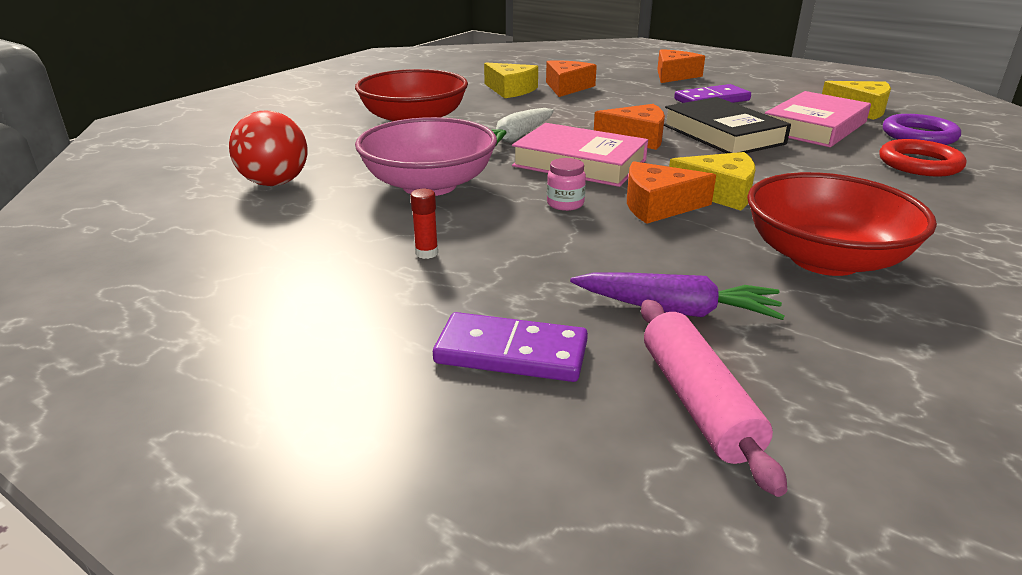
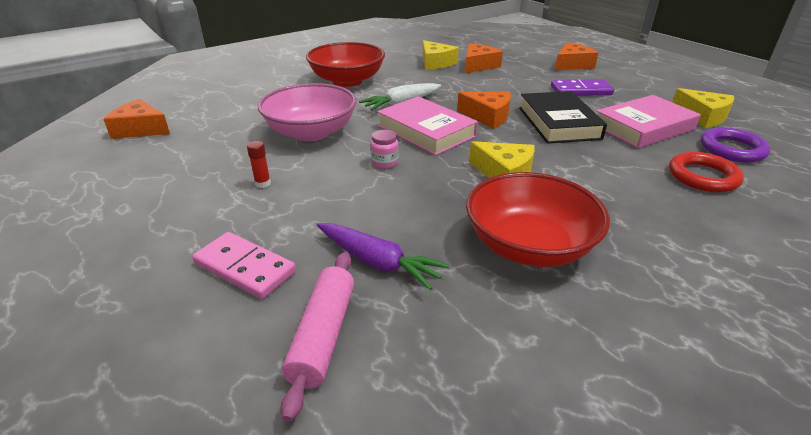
camera: 20 degrees right, 5 degrees up
red ball [229,111,308,186] -> none
purple domino [433,312,588,382] -> pink domino [192,232,296,299]
orange cheese [627,161,716,224] -> orange cheese moved to [103,99,170,139]

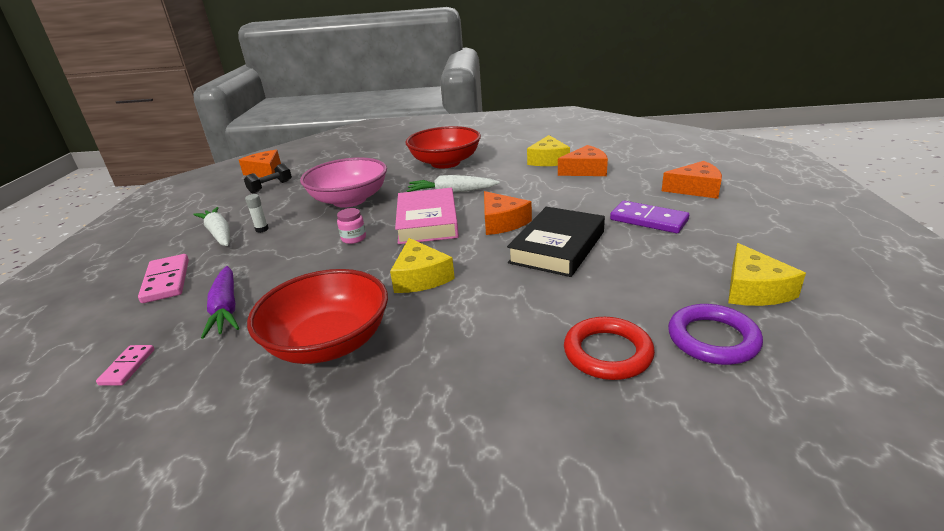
camera: 40 degrees right, 5 degrees down
red glue stick [247,141,271,188] -> white glue stick [245,194,269,233]
pink rolling pin [281,252,354,422] -> none
pink book [596,95,701,148] -> none
none -> pink domino [96,345,155,386]
none -> white carrot [193,207,230,246]
none -> black dumbbell [244,163,292,193]

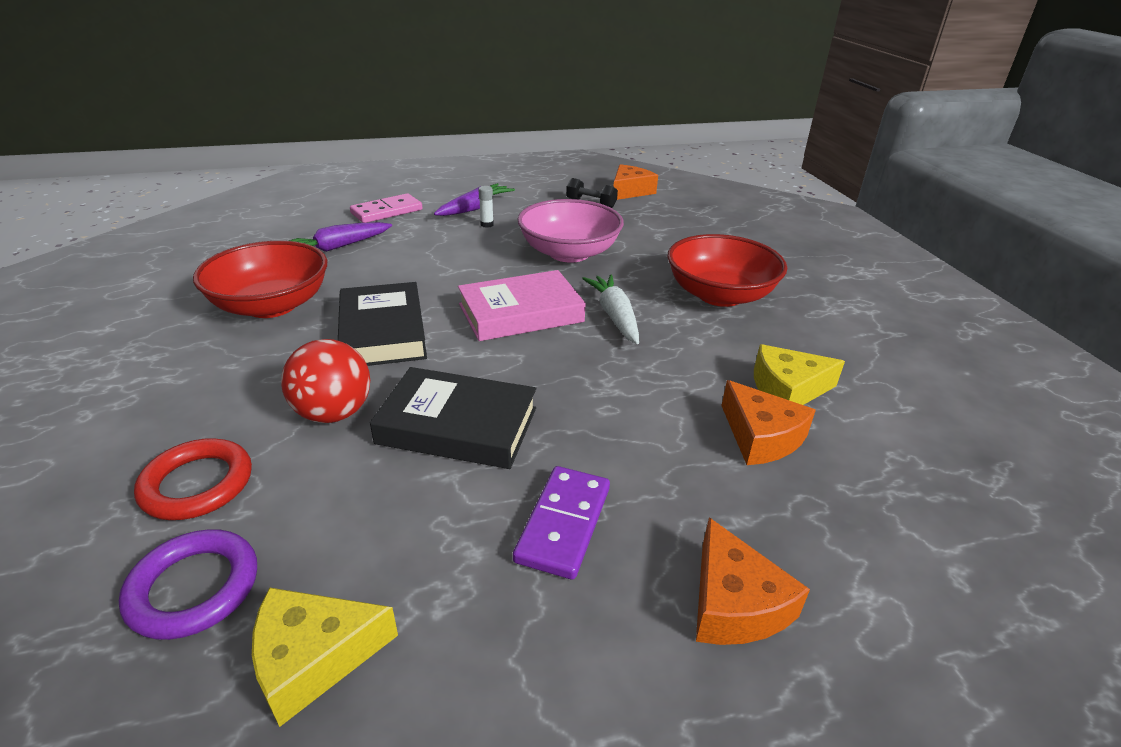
camera: 70 degrees right, 5 degrees up
pink domino [96,345,155,386] -> none
white carrot [193,207,230,246] -> purple carrot [434,183,515,216]
pink jar [337,208,366,244] -> none
yellow cheese [390,238,455,293] -> black book [338,282,427,366]
orange cheese [484,191,532,235] -> none
none -> red ball [281,339,370,423]

